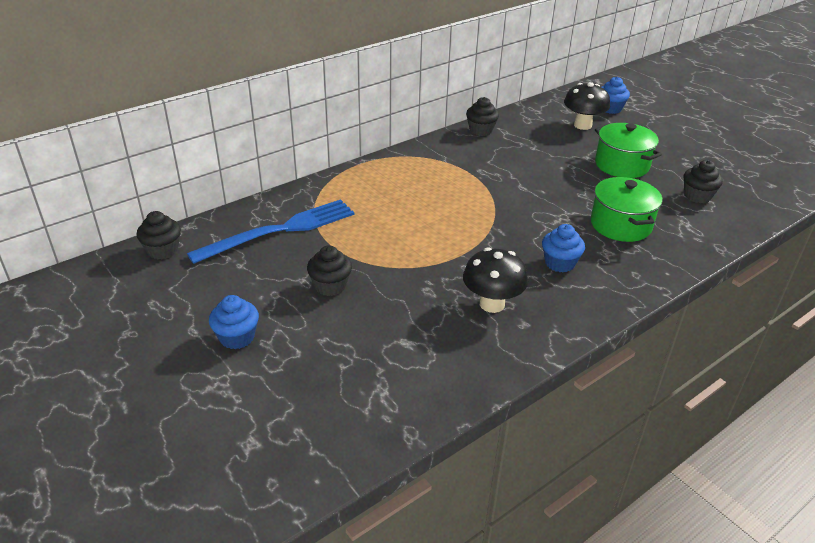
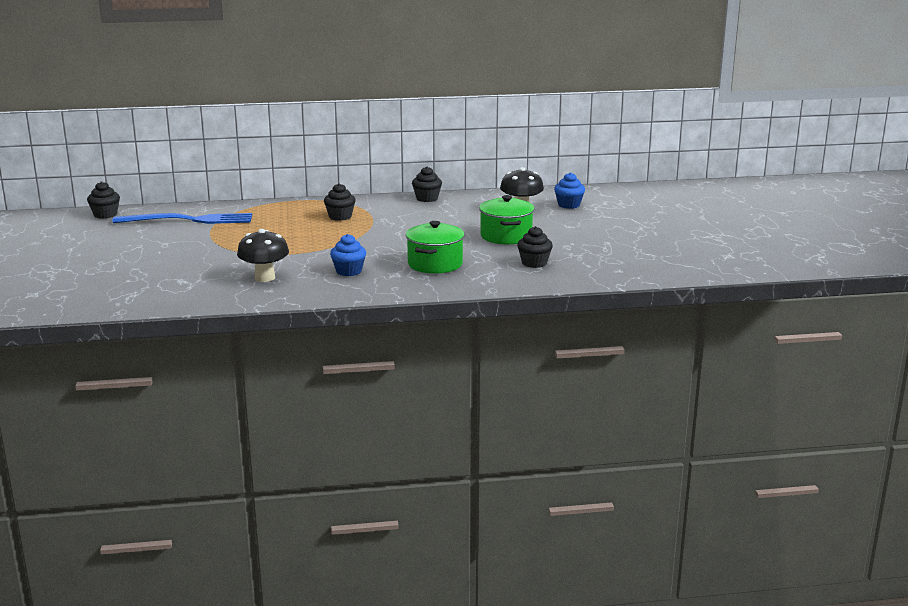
camera: 30 degrees right, 15 degrees down
blue cupcake [209,295,259,349] -> none
black cupcake [307,245,352,296] -> black cupcake moved to [324,183,356,221]

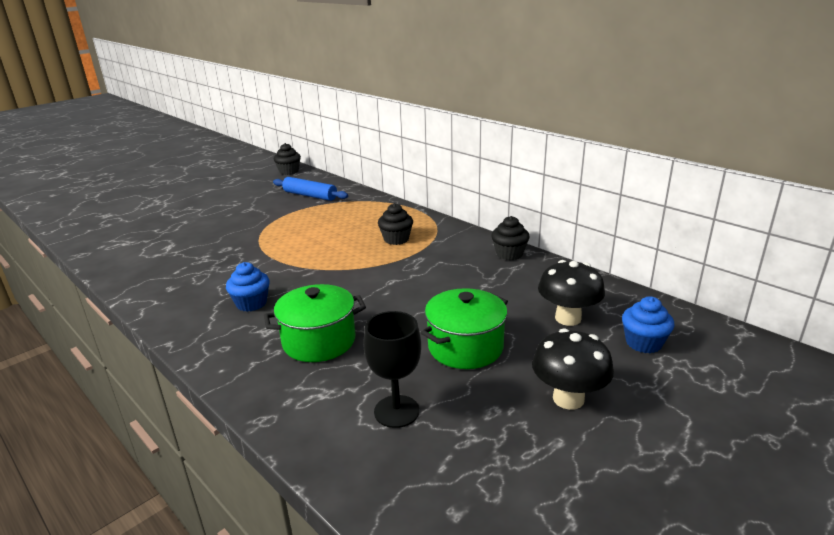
camera: 55 degrees right, 5 degrees up
blue fork [112,213,252,224] -> blue rolling pin [273,177,348,201]
black mushroom [237,229,289,282] -> black mushroom moved to [532,328,614,410]
black cupcake [517,226,553,268] -> black goblet [363,311,421,428]

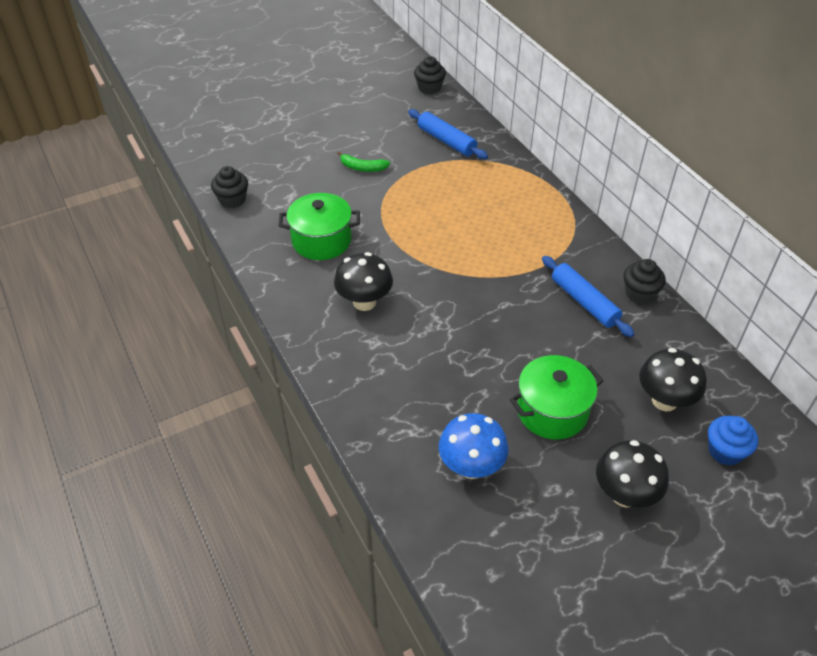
camera: 15 degrees right, 20 degrees up
blue cupcake [226,262,270,312] -> black mushroom [334,252,393,311]
green pot [264,284,366,362] -> green pot moved to [279,193,360,260]
black goblet [363,311,421,428] -> blue mushroom [439,413,508,479]
black cupcake [378,203,413,245] -> black cupcake moved to [211,166,248,208]
none -> green banana [337,151,390,172]
none -> blue rolling pin [542,256,634,337]

